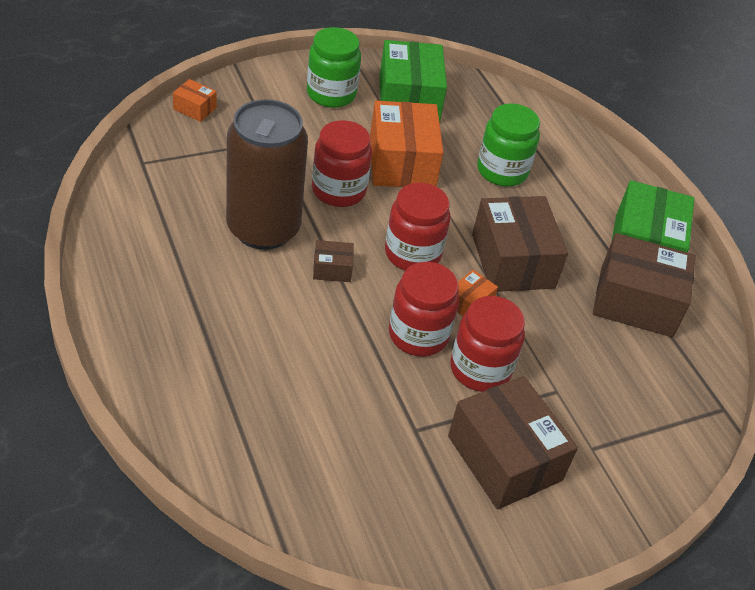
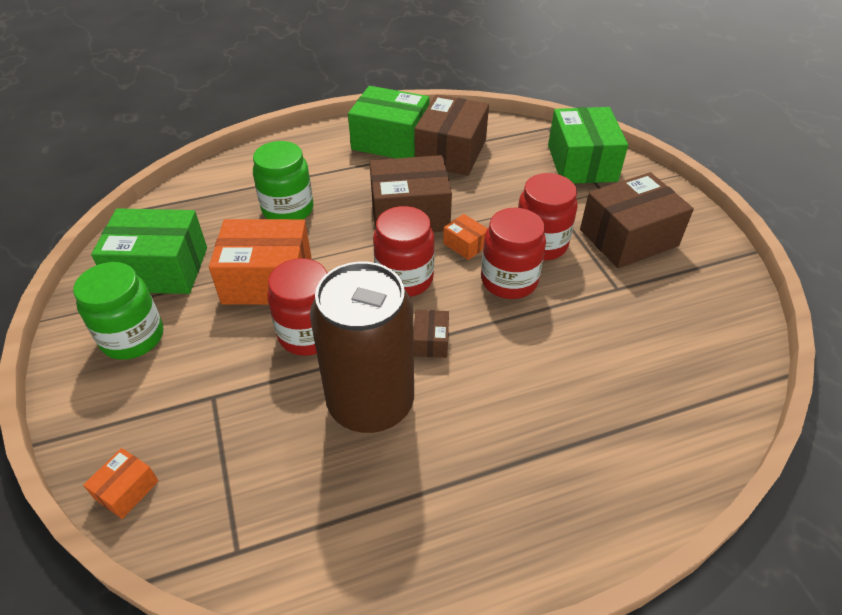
camera: 80 degrees left, 0 degrees up
none -> green box [548,107,628,184]

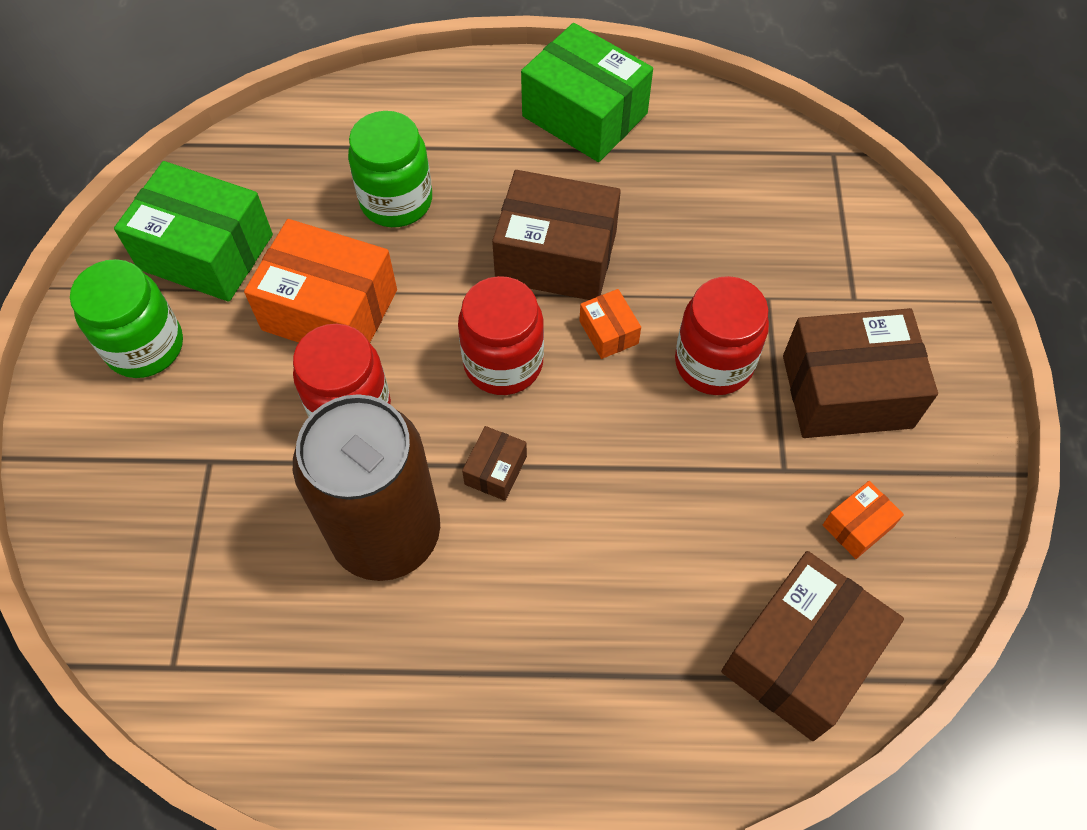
camera: 20 degrees right, 15 degrees up
orange box [83,448,158,519] -> orange box moved to [823,481,904,559]
brown box [414,94,489,176] -> brown box moved to [721,551,904,741]
red jar [481,208,546,299] -> none
green box [548,107,628,184] -> none

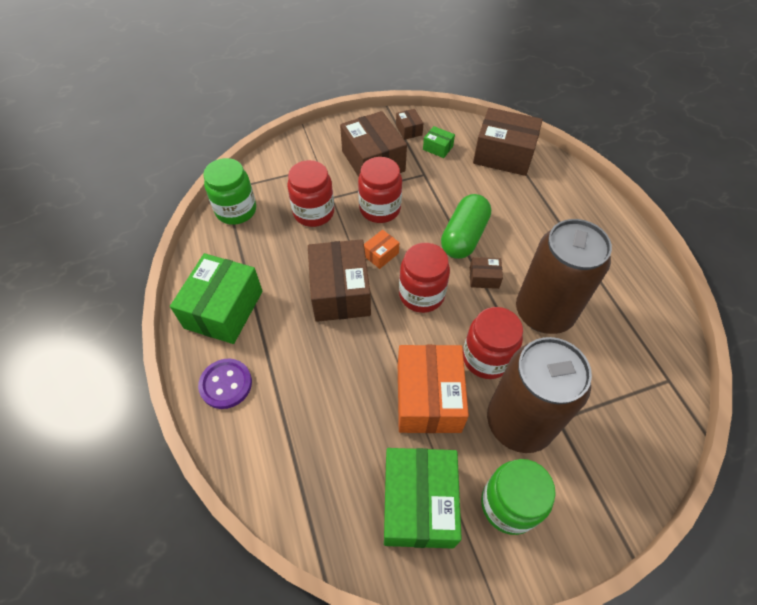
camera: 110 degrees left, 5 degrees down
green jar [348,111,432,227] -> green jar moved to [203,158,256,225]
orange box [823,481,904,559] -> green box [423,126,455,158]
none -> purple button [198,359,252,409]
none -> red jar [287,160,334,227]
none -> brown box [396,109,424,140]
none -> green capsule [441,194,491,259]
none -> brown can [487,337,592,453]

